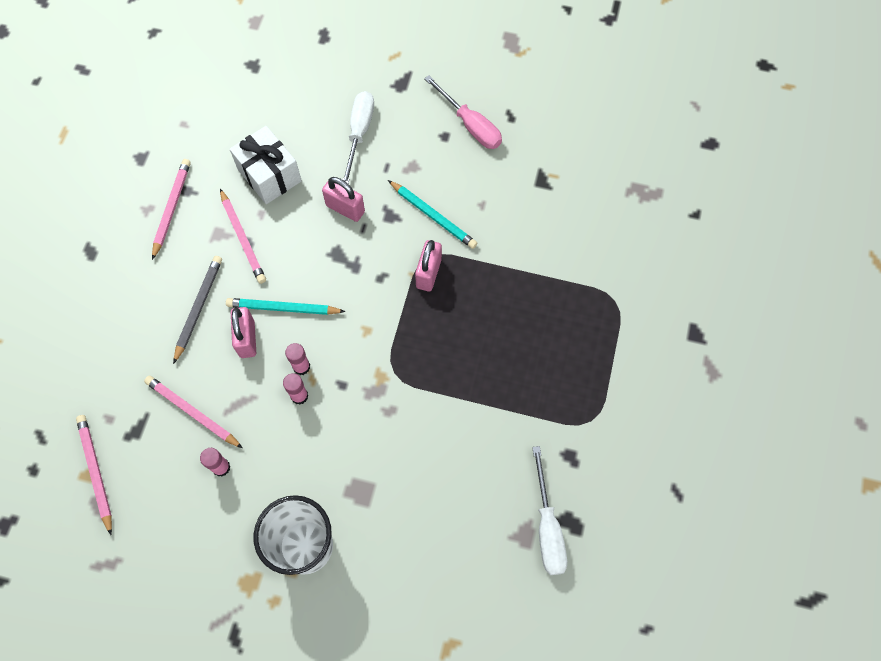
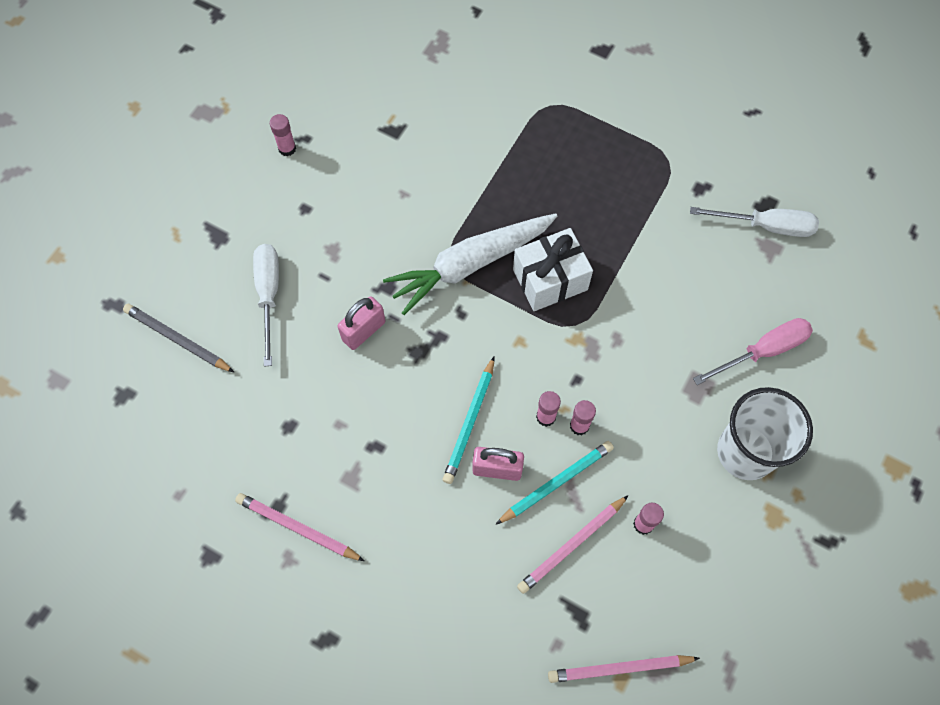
camera: 75 degrees left, 0 degrees up
grey pencil [173,256,222,364] -> grey pencil moved to [123,304,235,373]
pink pencil [220,189,266,284] -> none
white gift [230,126,302,204] -> white gift moved to [513,228,593,311]
white screwdriver [342,91,374,183] -> white screwdriver turned 60 degrees clockwise [253,244,279,367]
turquoise pencil [388,180,477,249] -> turquoise pencil moved to [495,441,614,525]
pink padlock [415,240,442,291] -> white carrot [383,213,558,315]
pink screwdriver [424,75,502,149] -> pink screwdriver moved to [693,318,813,385]
none -> pink glue stick [270,114,296,156]

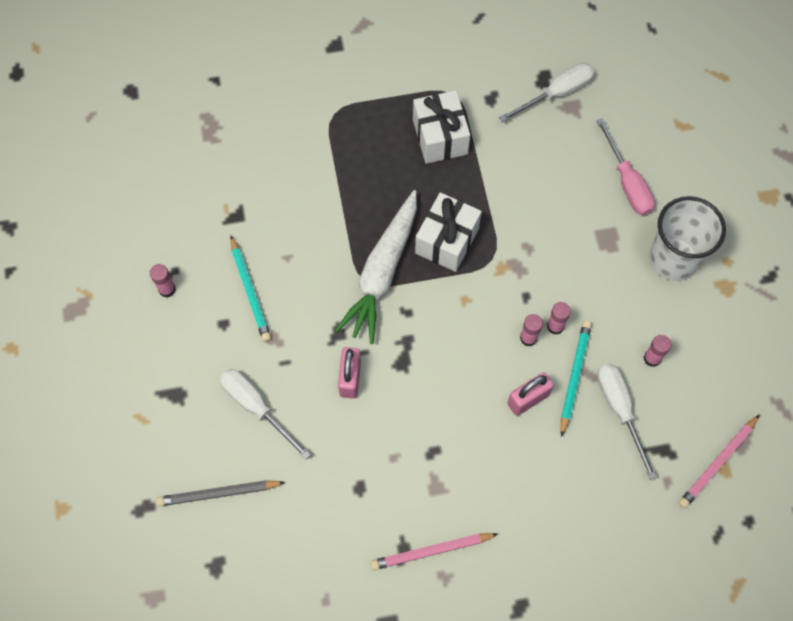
camera: 40 degrees left, 0 degrees up
turquoise pencil [443,357,494,484] -> turquoise pencil moved to [230,236,271,342]
pink pencil [517,495,629,594] -> white screwdriver [597,364,657,480]
pink screwdriver [693,318,813,385] -> pink screwdriver turned 135 degrees clockwise [596,118,655,215]
none -> white gift [413,90,470,164]

